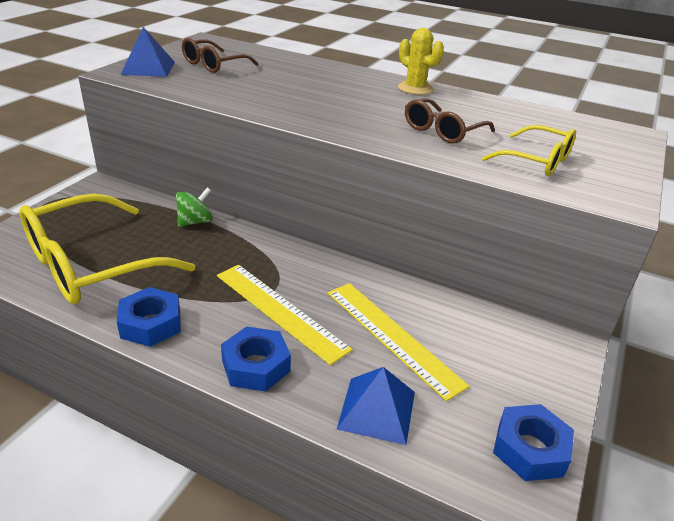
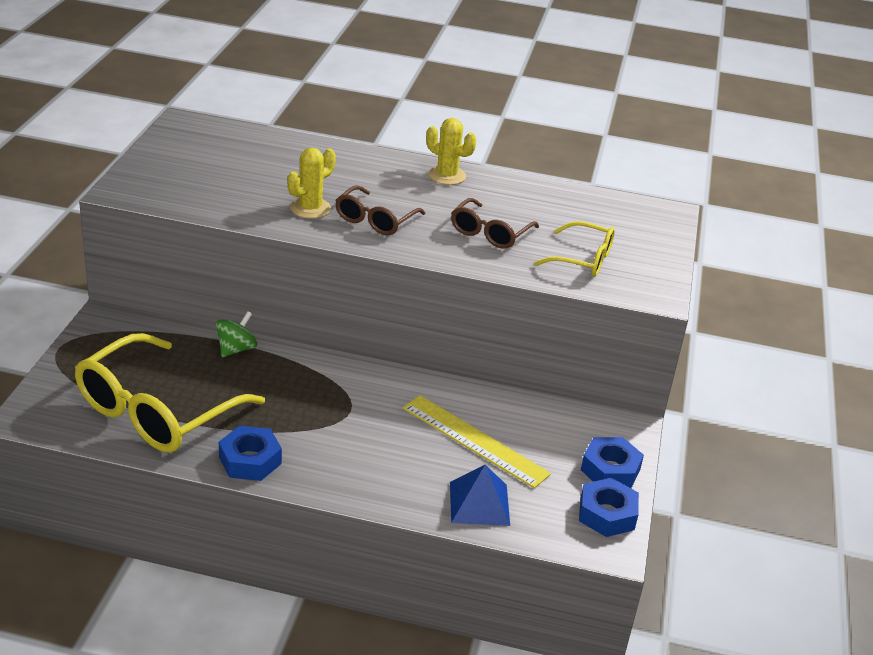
camera: 15 degrees left, 0 degrees up
blue pyramid [120,27,175,77] -> none
brown glasses [182,38,259,73] -> brown glasses moved to [335,185,425,235]
yellow ruler [217,265,352,365] -> none
blue nut [221,326,291,392] -> blue nut moved to [581,437,644,488]
none -> yellow cactus [287,148,336,219]

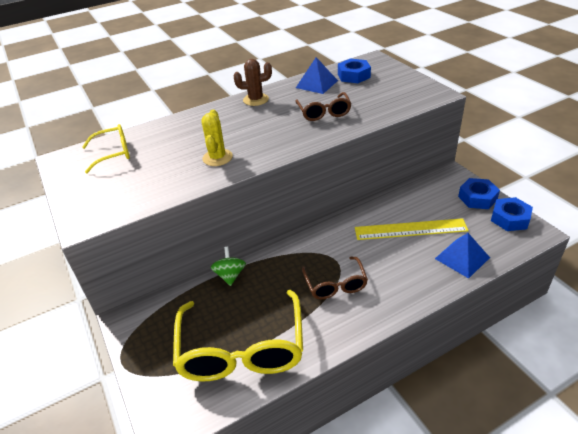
camera: 35 degrees left, 5 degrees up
blue nut [219,426,282,481] -> blue nut moved to [338,59,371,83]
brown glasses [335,185,425,235] -> brown glasses moved to [302,256,368,299]
yellow cactus [426,118,476,185] -> brown cactus [234,59,272,106]
yellow glasses [534,221,615,277] -> yellow glasses moved to [82,124,130,173]
none -> blue pyramid [296,57,338,94]

